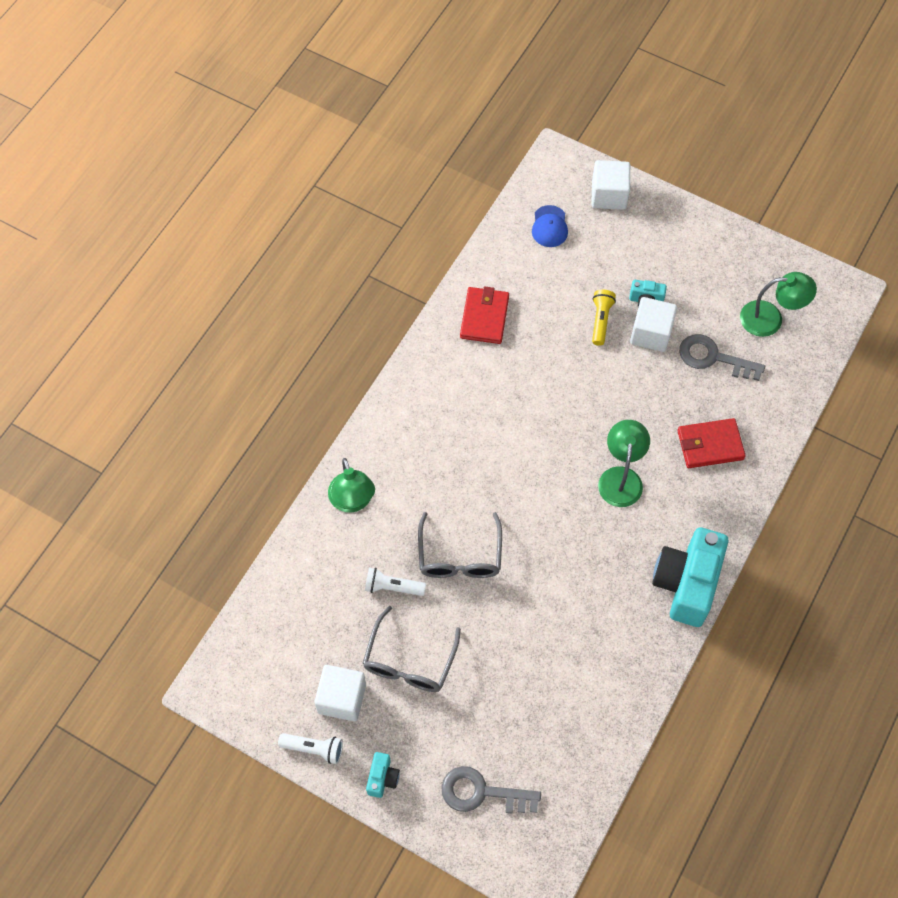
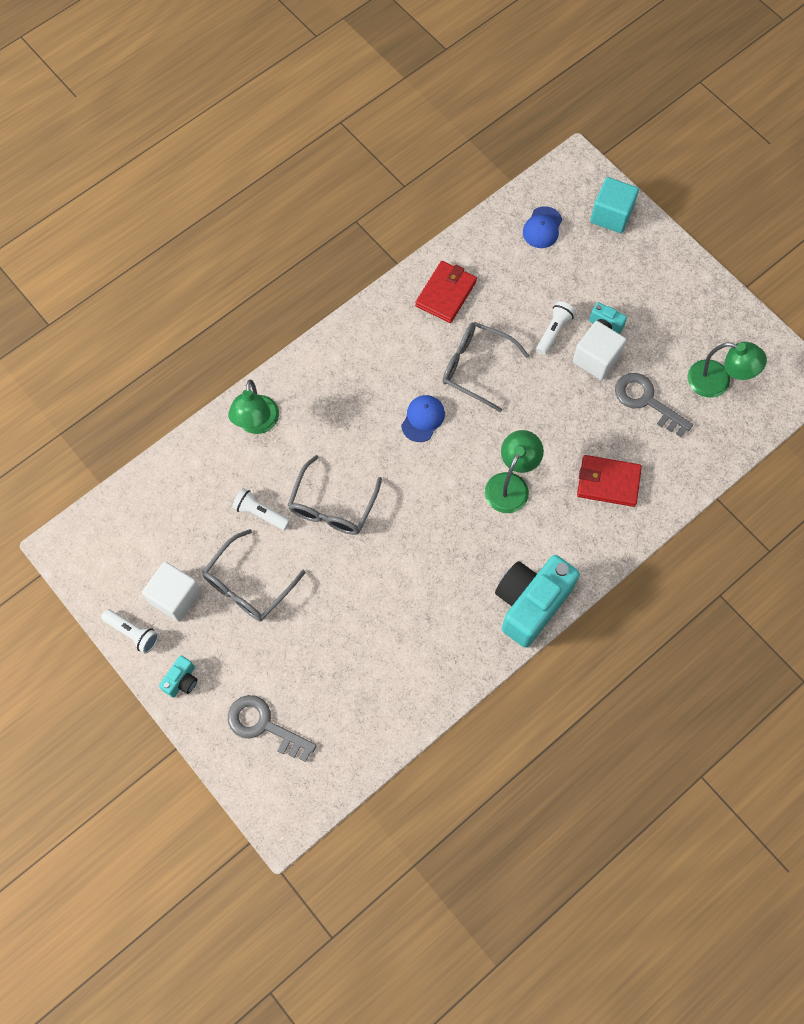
camera: 20 degrees right, 5 degrees up
white cube [591,160,630,210] -> turquoise cube [590,177,639,233]
yellow flashlight [592,290,616,346] -> white flashlight [536,301,576,355]
none -> blue cap [401,395,445,442]
none -> grey glasses [442,322,529,412]

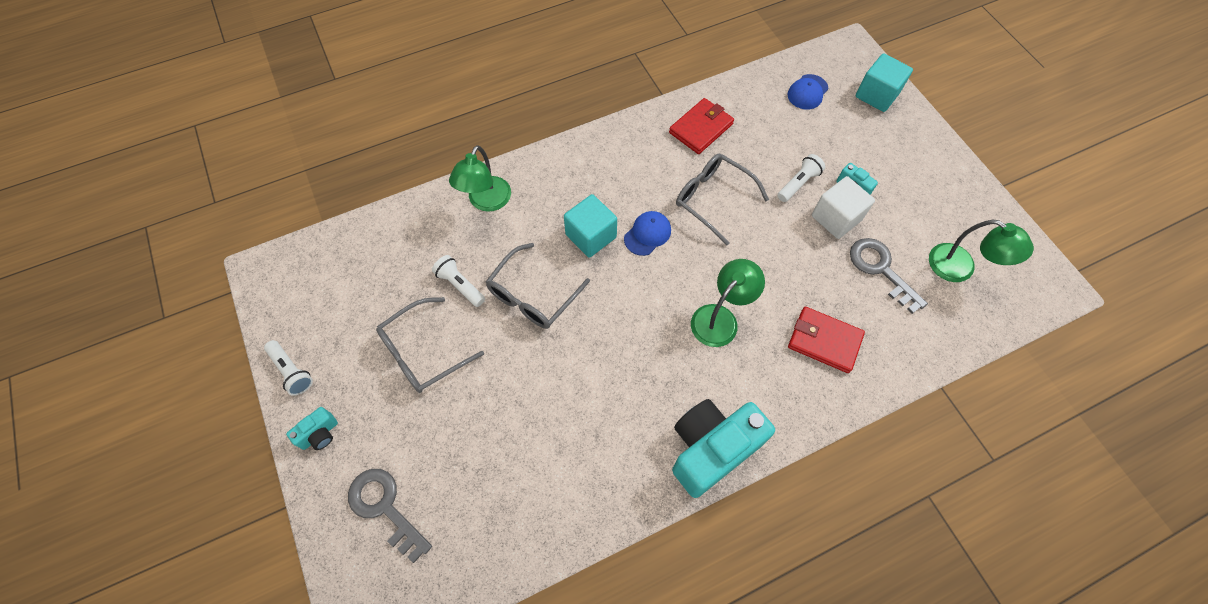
camera: 15 degrees right, 5 degrees down
white cube [142,562,201,622] -> none
none -> turquoise cube [564,194,617,258]

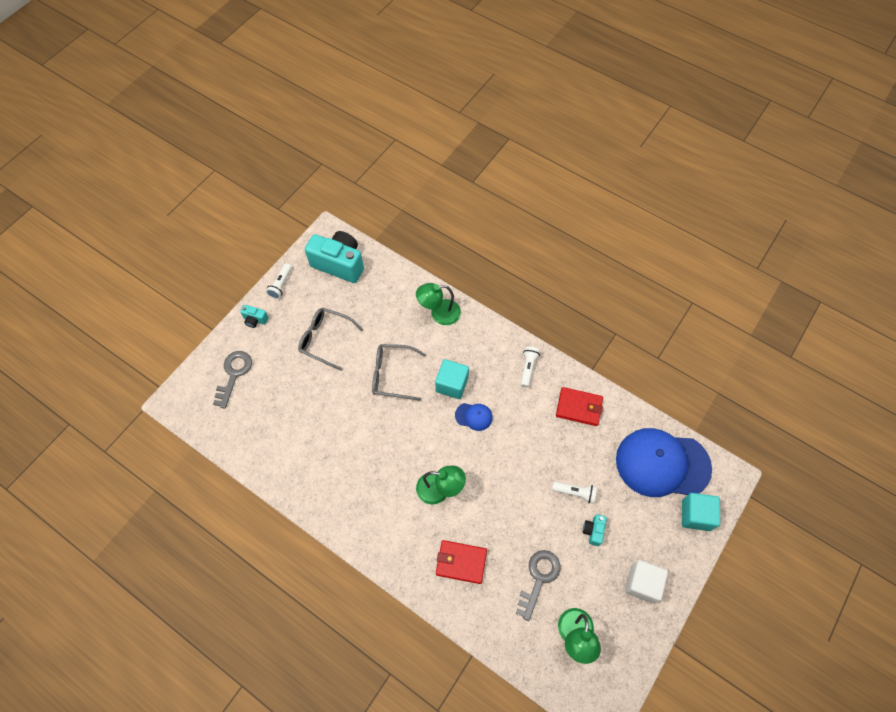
camera: 60 degrees right, 0 degrees up
white flashlight [432,255,485,307] -> white flashlight moved to [520,346,540,387]
turquoise camera [672,399,775,498] -> turquoise camera moved to [305,231,364,283]
grey glasses [676,154,769,245] -> none
blue cap [787,74,829,109] -> blue cap [616,428,712,497], size x2.41
red wallet [788,307,865,373] -> red wallet turned 75 degrees counterclockwise [436,540,487,584]
white cube [812,176,875,239] -> white cube moved to [625,560,668,603]

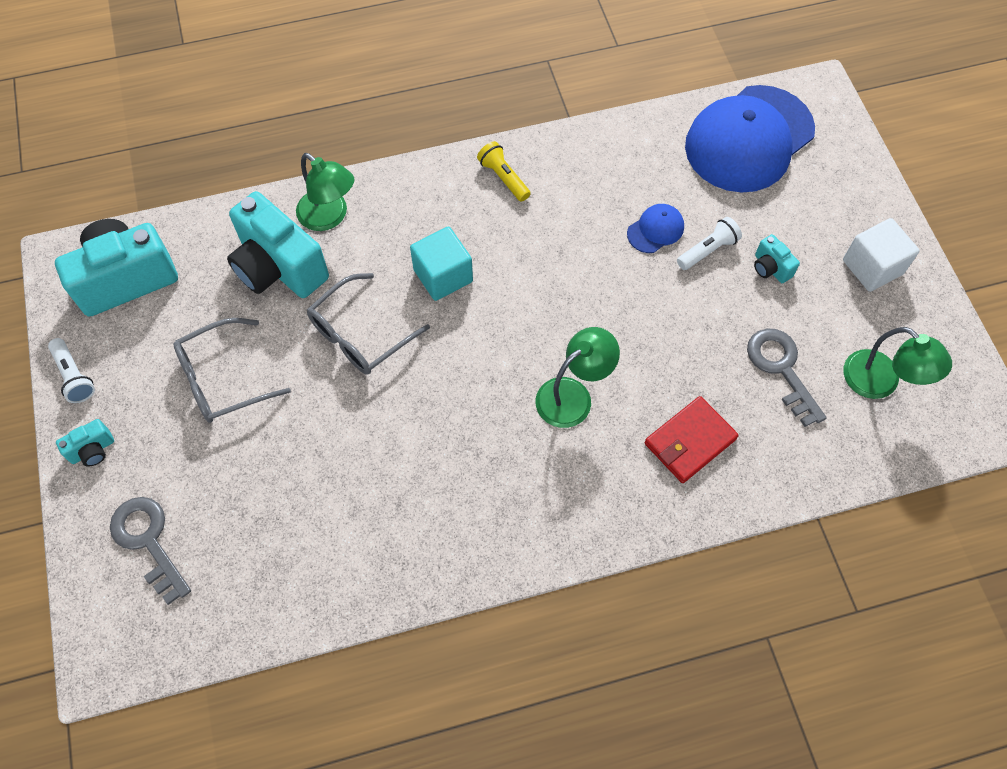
camera: 50 degrees left, 0 degrees up
green lamp [416,283,461,325] -> green lamp turned 75 degrees counterclockwise [296,153,355,231]
blue cap [455,403,493,431] -> blue cap moved to [627,204,684,253]
white flashlight [520,346,540,387] -> yellow flashlight [477,141,531,202]
red wallet [556,387,603,426] -> none
turquoise cube [682,493,720,531] -> none
none -> turquoise camera [227,191,329,298]

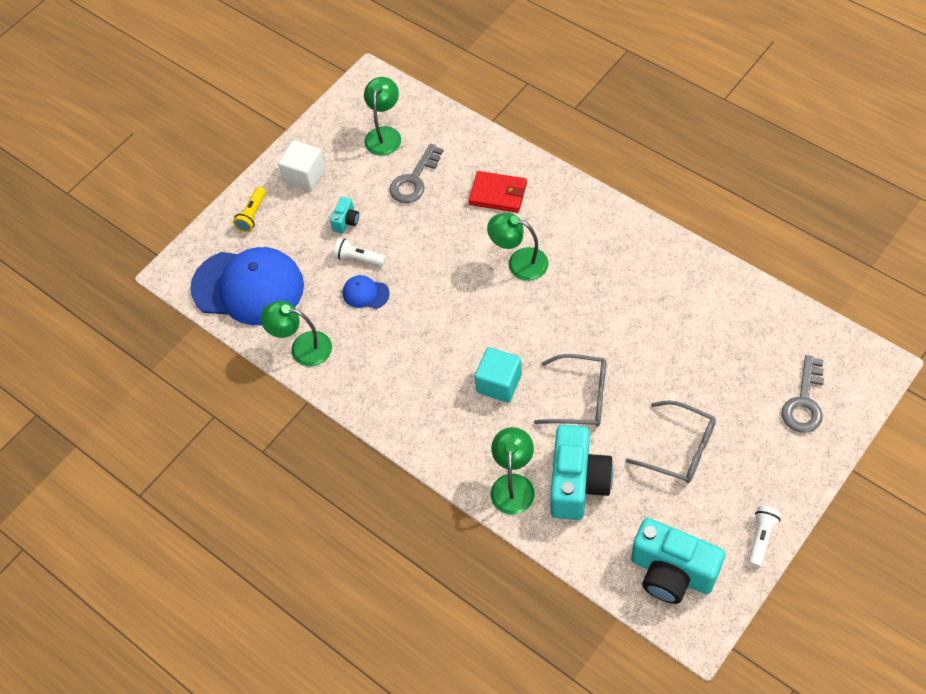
camera: 120 degrees left, 5 degrees down
turquoise camera [56,419,114,467] -> none
yellow flashlight [477,141,531,202] -> yellow flashlight moved to [233,187,266,232]
none -> green lamp [261,301,332,366]

